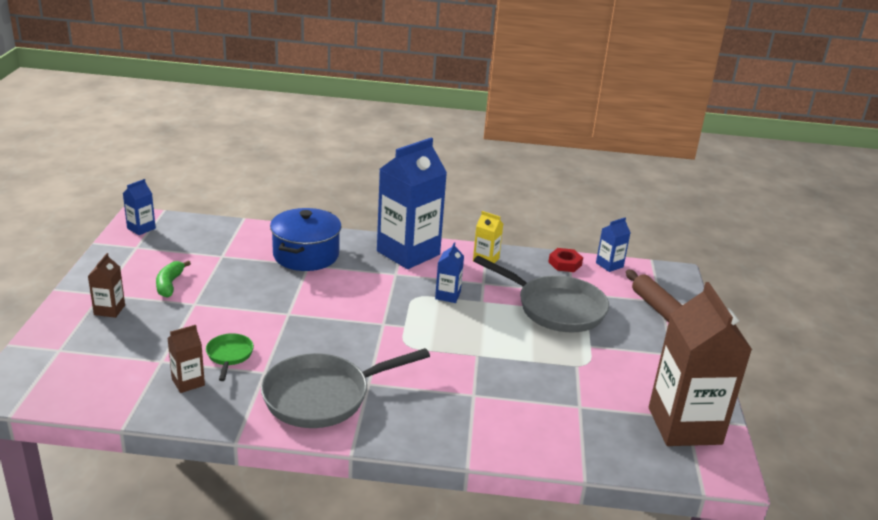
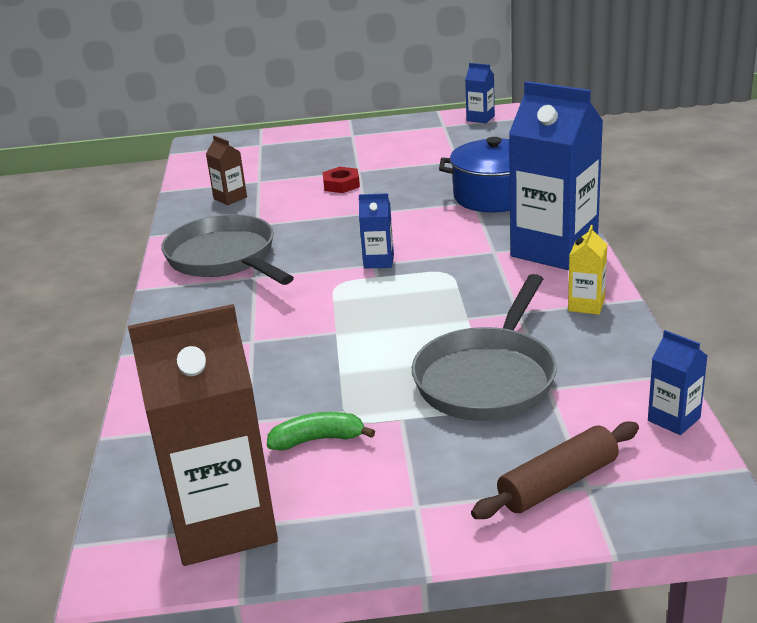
camera: 85 degrees right, 0 degrees up
brown carton [88,253,125,318] -> none
green banana [156,260,191,298] -> green banana moved to [267,412,375,451]
green pan [206,333,254,381] -> none
blue carton [435,242,464,303] -> blue carton moved to [359,193,394,269]
red nut [549,248,583,272] -> red nut moved to [323,167,360,193]

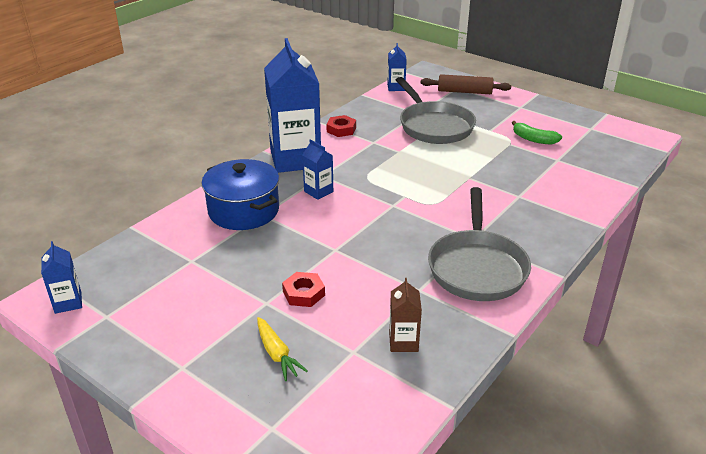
camera: 140 degrees left, 5 degrees up
brown carton [128,304,278,566] -> none
blue carton [359,193,394,269] -> blue carton moved to [302,139,333,200]
grey pan [412,274,557,421] -> grey pan turned 90 degrees clockwise [396,77,476,144]
yellow carton [568,225,607,315] -> red nut [326,115,356,137]
none -> yellow carrot [257,317,308,381]

